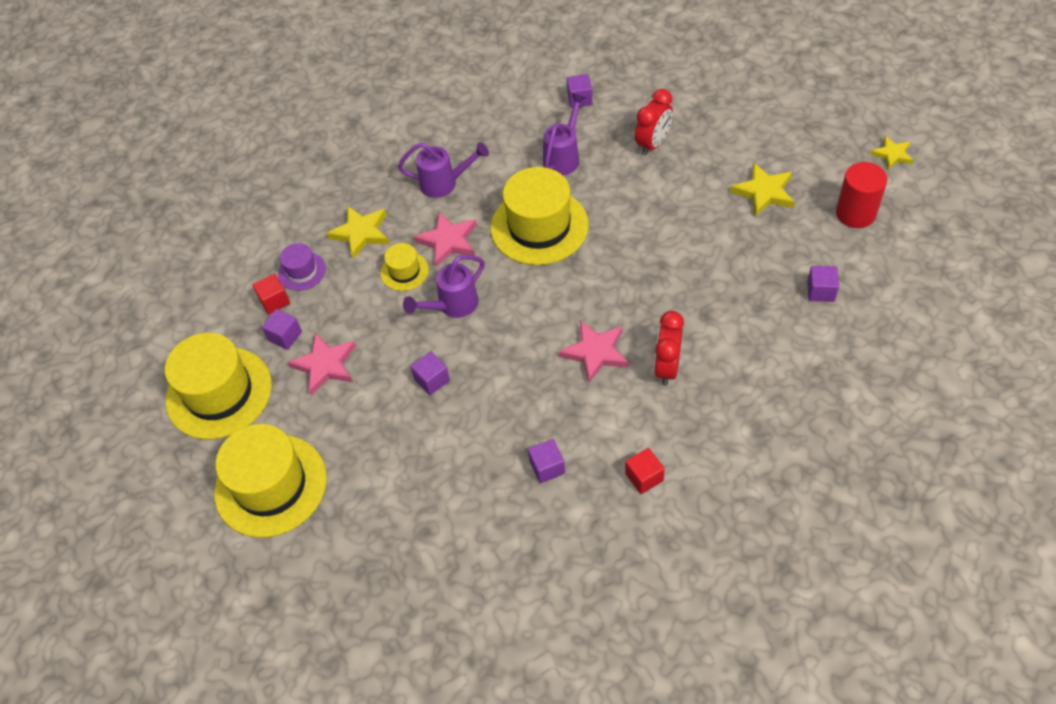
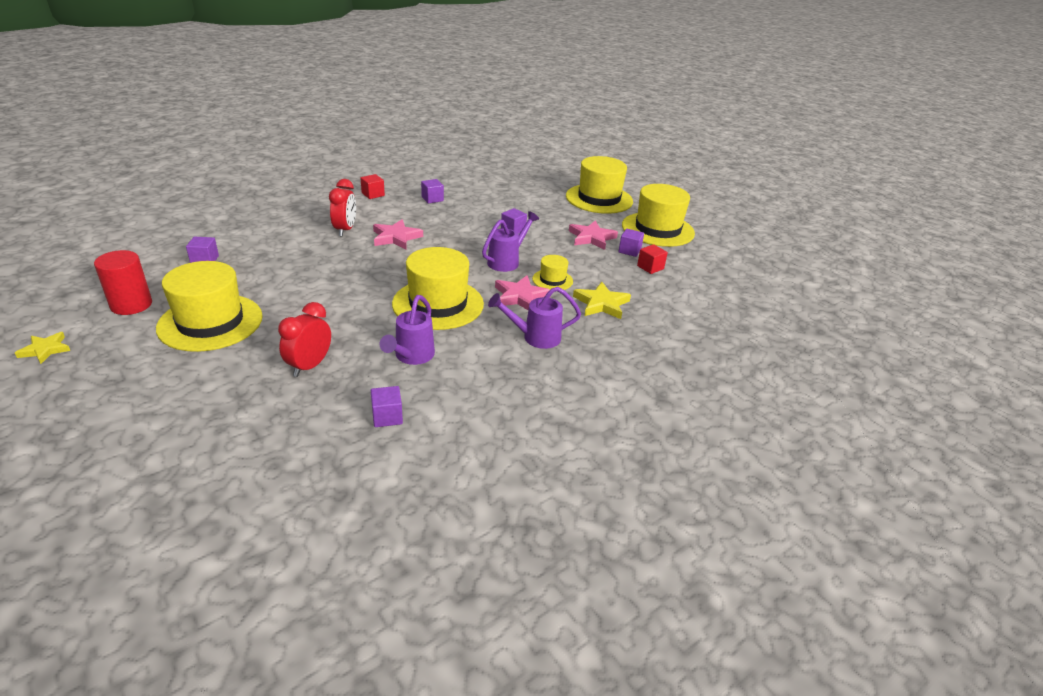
camera: 165 degrees right, 20 degrees down
purple hat [278,243,326,291] -> none
yellow star [730,163,794,217] -> yellow hat [156,261,263,352]

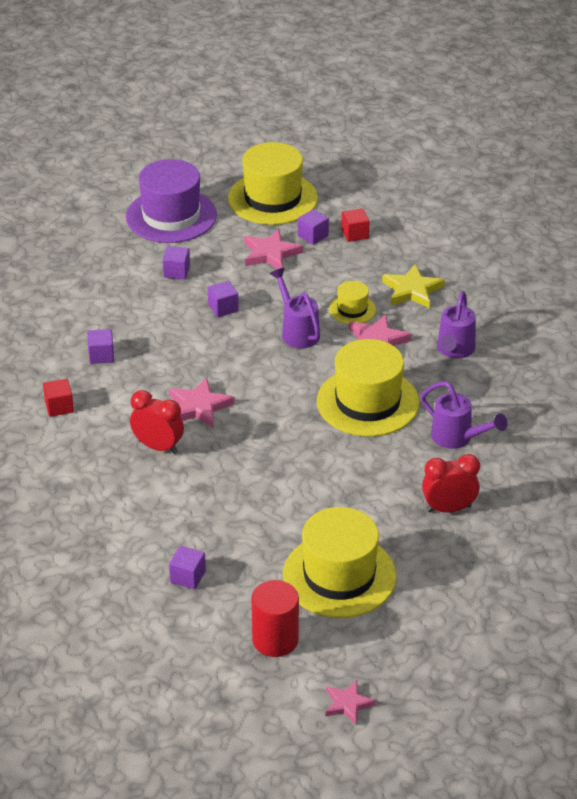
camera: 65 degrees left, 5 degrees up
yellow star [15,332,70,364] -> pink star [325,680,376,725]
red clock [278,302,331,377] -> red clock turned 120 degrees clockwise [422,454,480,513]
purple cube [371,386,403,427] -> purple cube moved to [162,246,190,279]
yellow hat [566,156,633,214] -> purple hat [126,159,217,243]

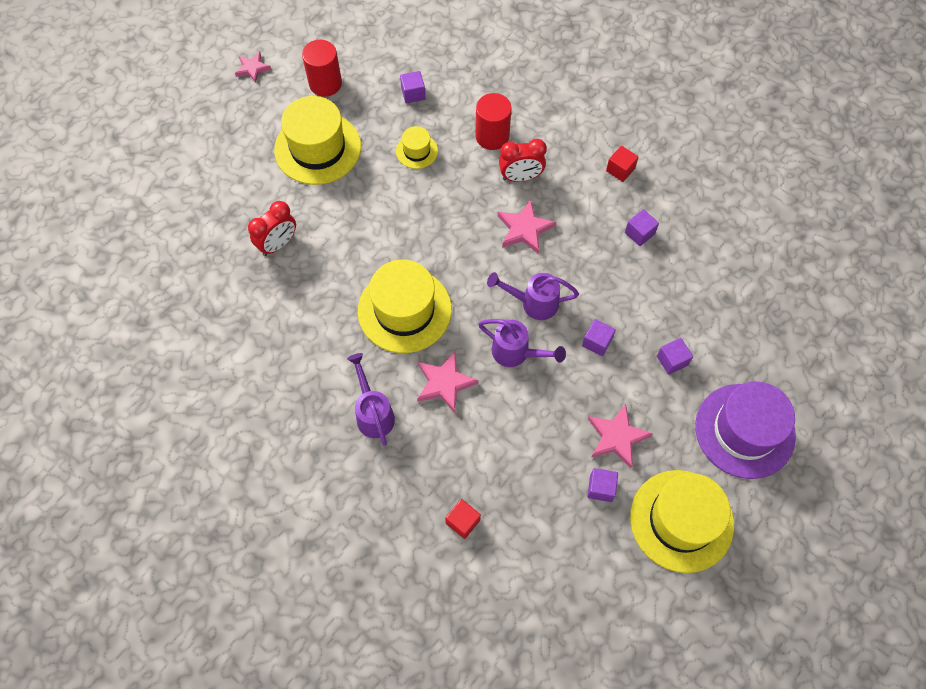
camera: 145 degrees right, 25 degrees up
yellow hat [329,281,376,324] -> yellow hat moved to [396,126,438,169]
red cube [341,208,369,242] -> red cube moved to [445,499,481,539]
yellow star [382,264,445,309] -> none
purple watering can [421,381,507,449] -> purple watering can moved to [487,272,579,320]
none -> red cylinder [475,93,512,150]

